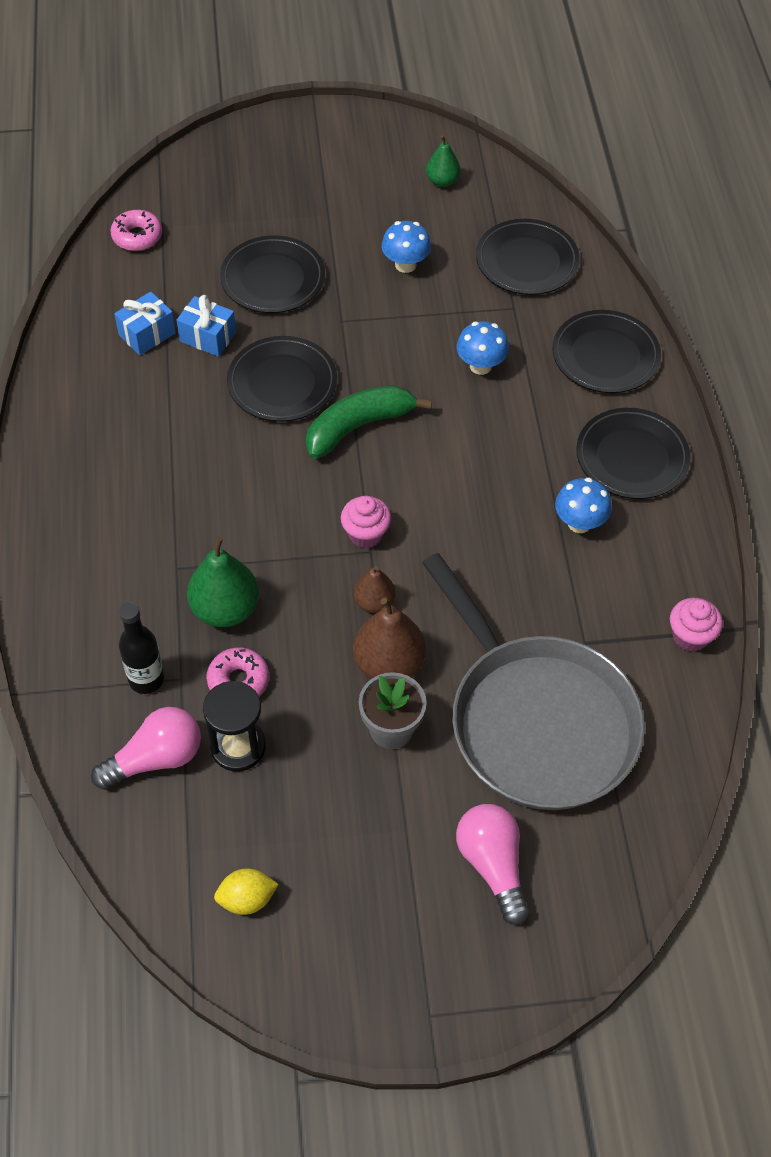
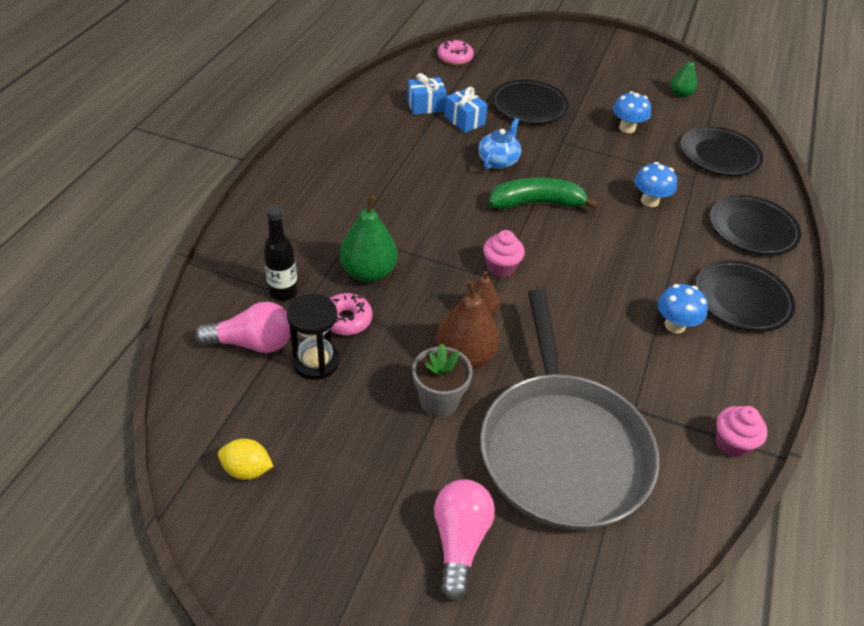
camera: 25 degrees right, 10 degrees down
black plate [227,336,337,422] -> blue teapot [478,118,521,169]

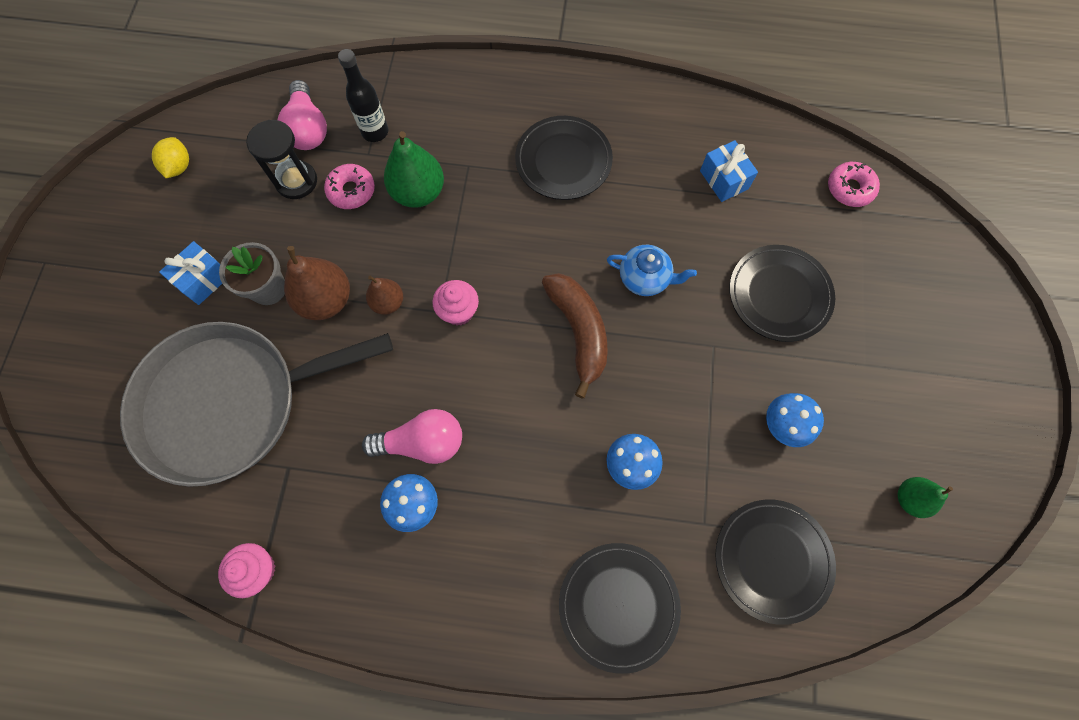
camera: 80 degrees right, 25 degrees up
pink light bulb [434,479,495,601] -> pink light bulb moved to [362,409,462,464]
blue gift [445,87,488,133] -> blue gift moved to [159,241,222,305]
green banana [489,178,599,210] -> brown banana [542,273,608,398]
black plate [695,260,795,332] -> black plate moved to [515,116,613,200]

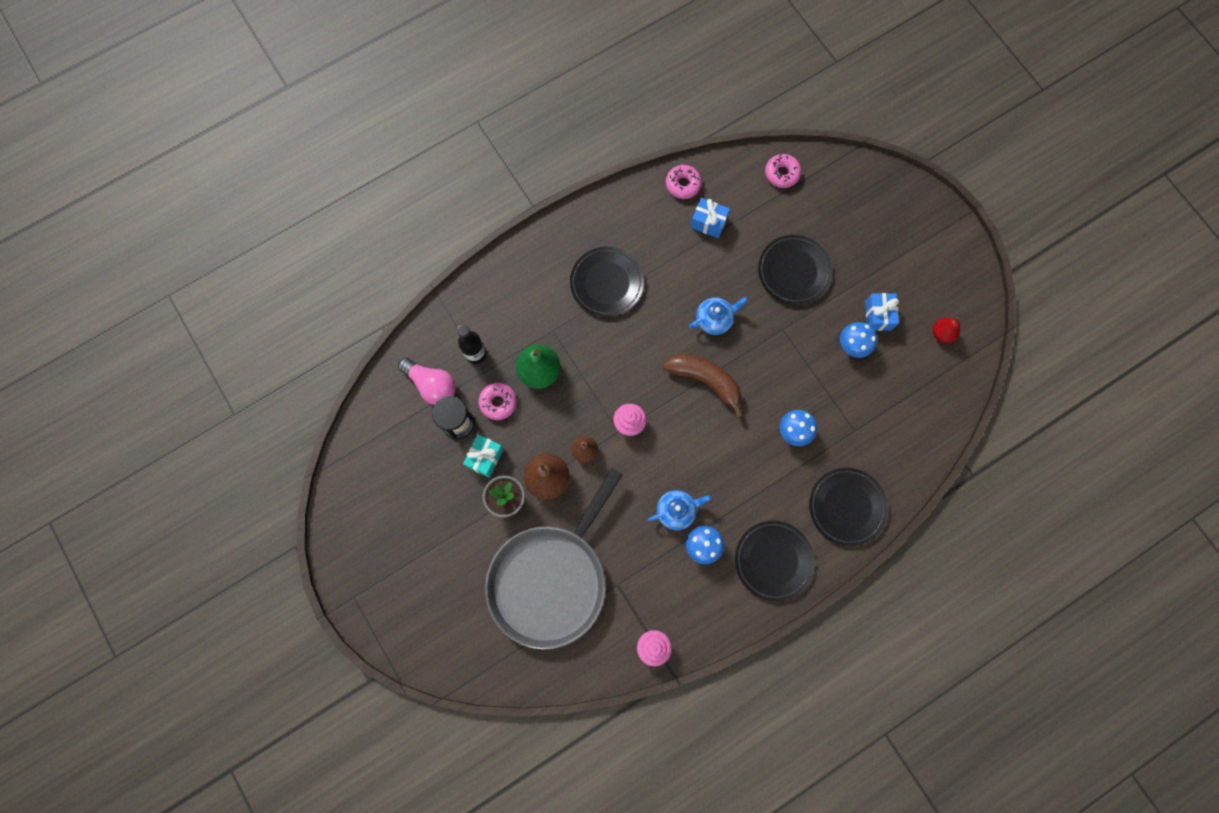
camera: 40 degrees left, 5 degrees up
yellow lemon [152,137,189,178] -> none
blue gift [159,241,222,305] -> blue gift moved to [865,293,899,331]
pink light bulb [362,409,462,464] -> blue teapot [647,490,711,530]
black plate [715,500,836,625] -> black plate moved to [735,521,815,601]
green pear [898,477,953,518] -> red pear [933,317,960,343]
none -> turquoise gift [463,434,504,478]
none -> pink donut [666,165,702,199]

